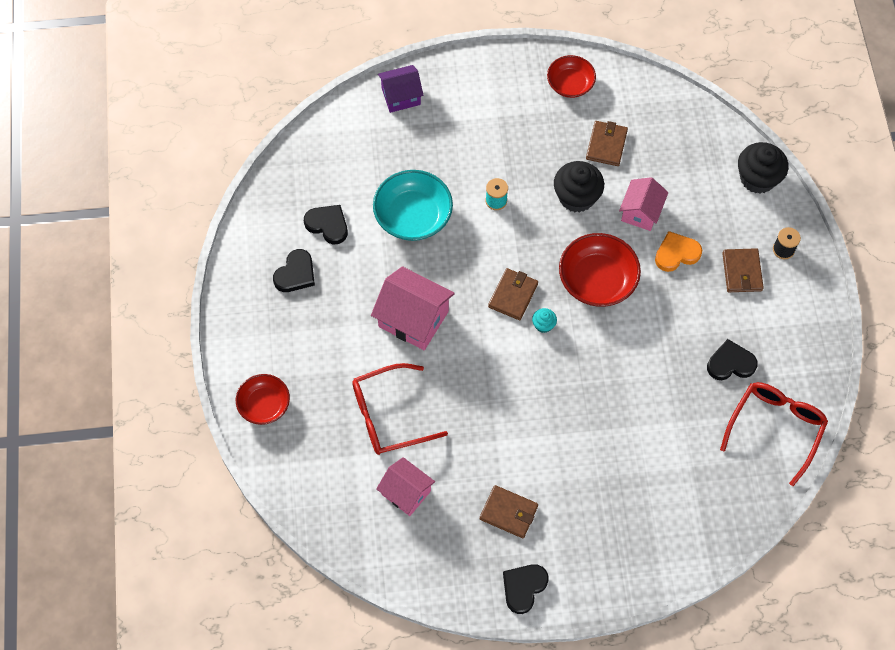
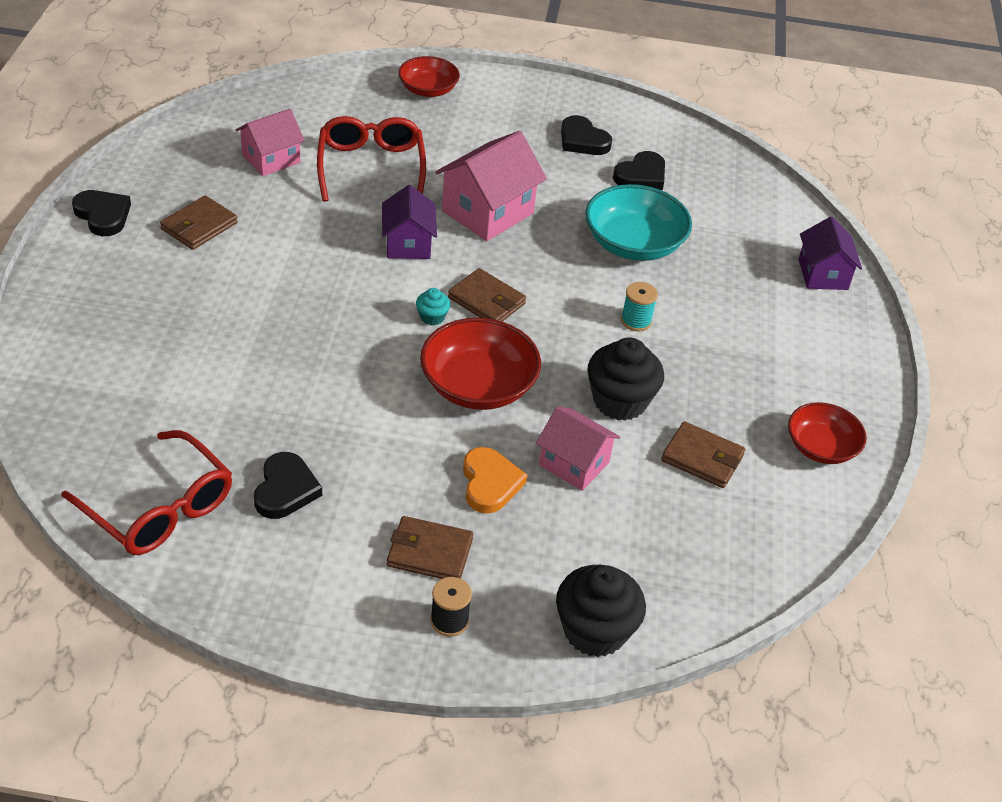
camera: 100 degrees right, 20 degrees down
none -> purple house [382,185,437,259]

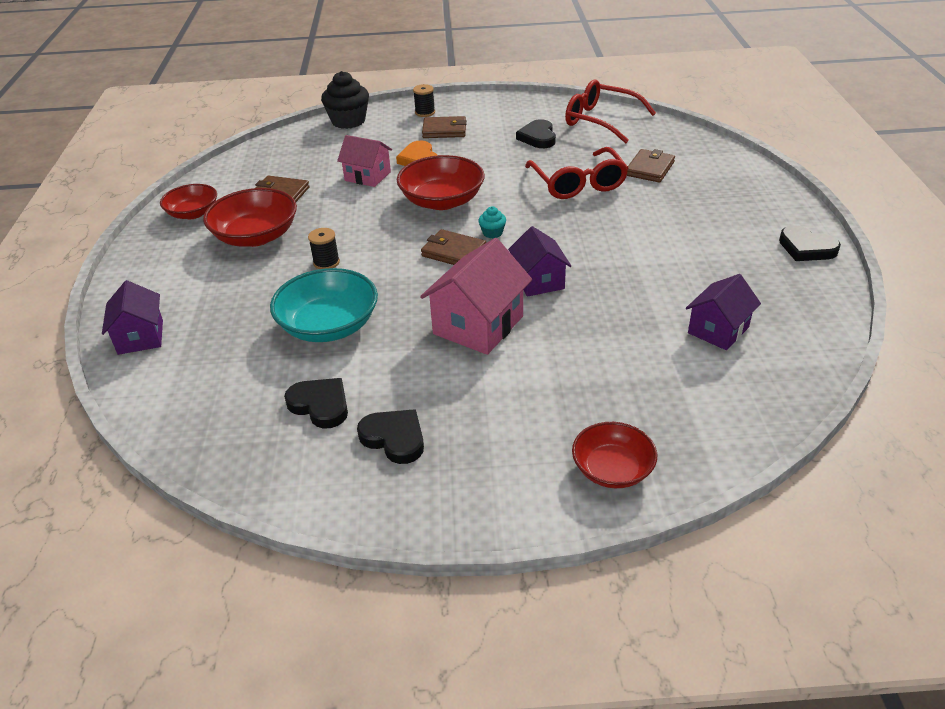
camera: 175 degrees right, 5 degrees down
brown wallet [160,196,238,250] -> brown wallet moved to [627,149,675,182]
pink house [236,109,305,176] -> purple house [686,274,761,350]
red glasses [317,116,426,202] -> red glasses moved to [525,147,628,199]
black cupcake [587,337,664,421] -> none
black heart [613,151,665,190] -> black heart turned 90 degrees clockwise [284,378,348,428]
turquoise spool [621,282,658,331] -> black spool [308,228,340,269]
none -> red bowl [203,188,297,247]

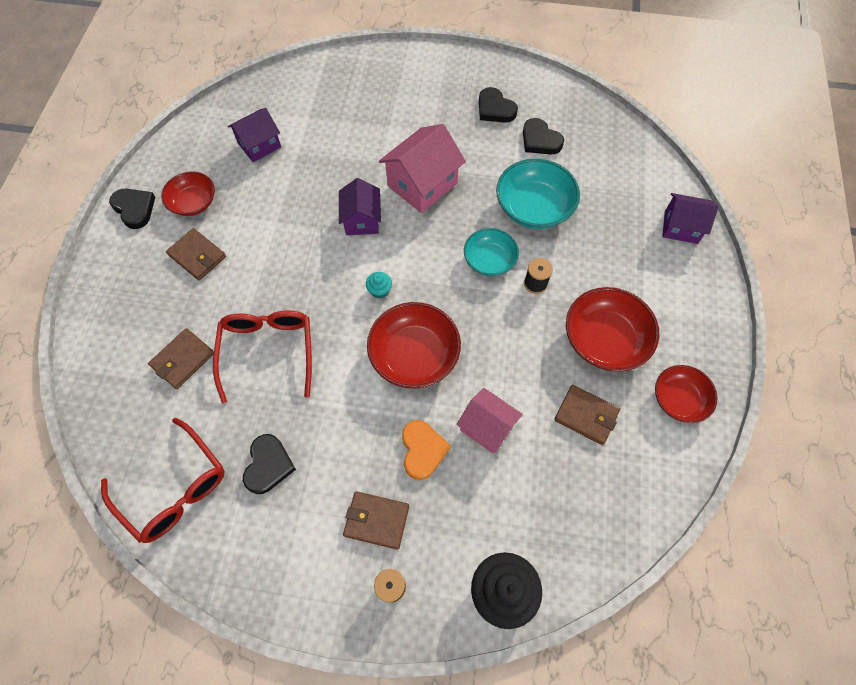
camera: 170 degrees left, 25 degrees up
purple house [102,280,163,355] -> purple house turned 75 degrees counterclockwise [662,193,719,244]
brown wallet [421,229,486,265] -> brown wallet moved to [166,228,226,280]
red bowl [572,422,657,488] -> red bowl moved to [161,172,215,216]
none -> turquoise bowl [464,228,519,276]

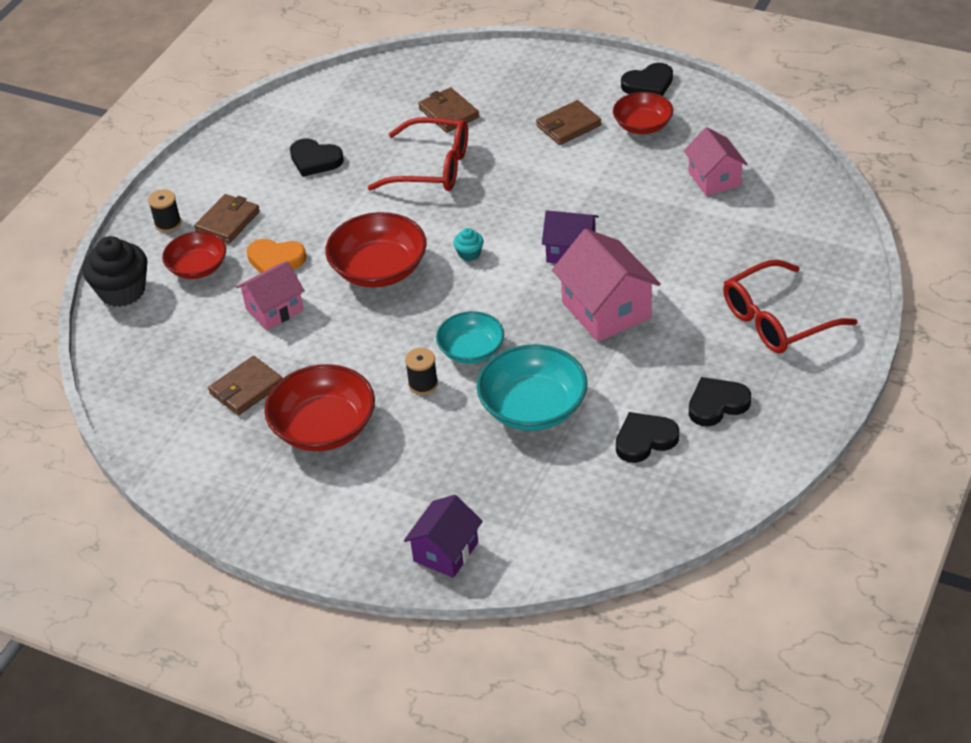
camera: 110 degrees right, 20 degrees down
red glasses [101,418,225,543] -> red glasses moved to [723,260,857,353]
purple house [228,108,281,162] -> pink house [684,127,748,196]
red bowl [655,365,717,423] -> red bowl moved to [162,231,226,279]

